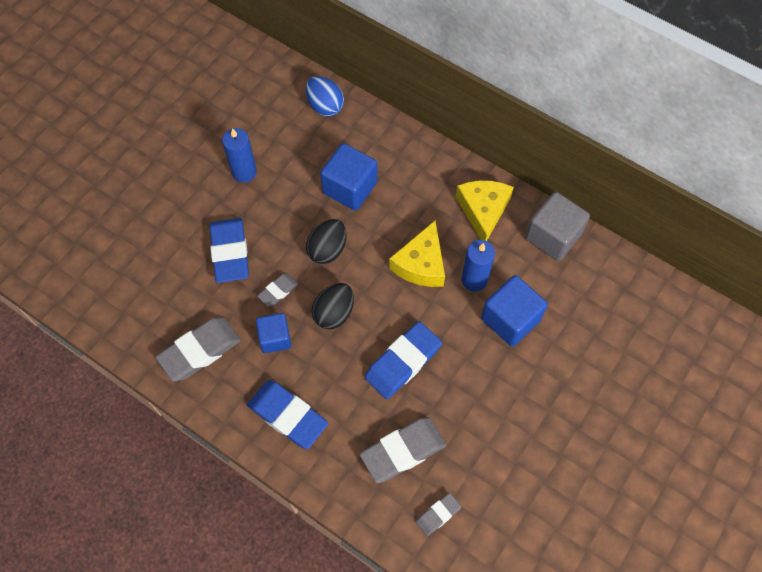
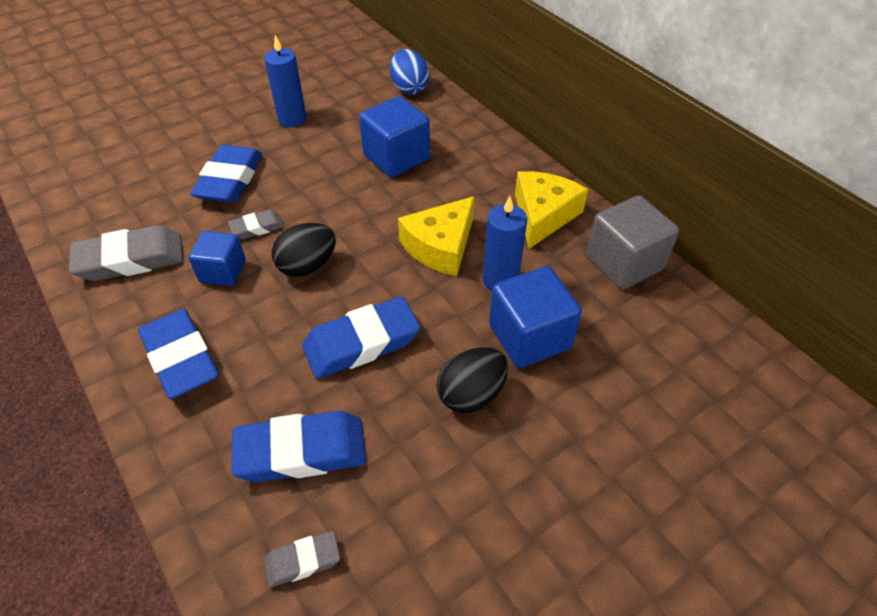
camera: 20 degrees right, 15 degrees down
black egg [306,219,347,264] -> black egg moved to [437,347,508,413]
grey eraser [360,417,446,483] -> blue eraser [231,411,366,482]

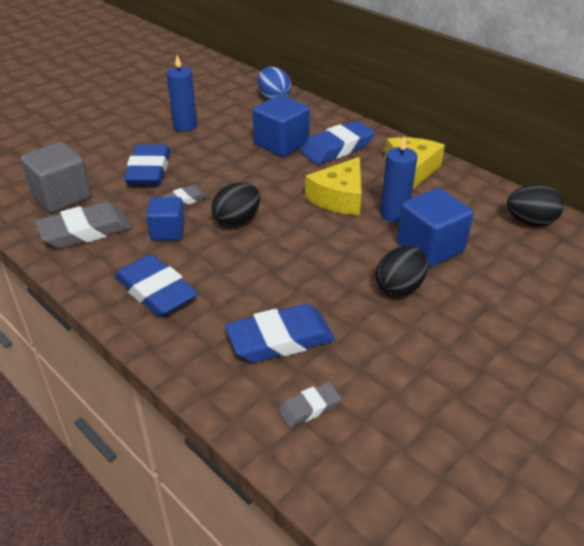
camera: 10 degrees left, 10 degrees down
blue eraser [302,297,420,379] -> blue eraser moved to [301,121,375,164]
grey cube [586,195,679,290] -> grey cube moved to [20,142,92,213]
none -> black egg [507,184,564,226]

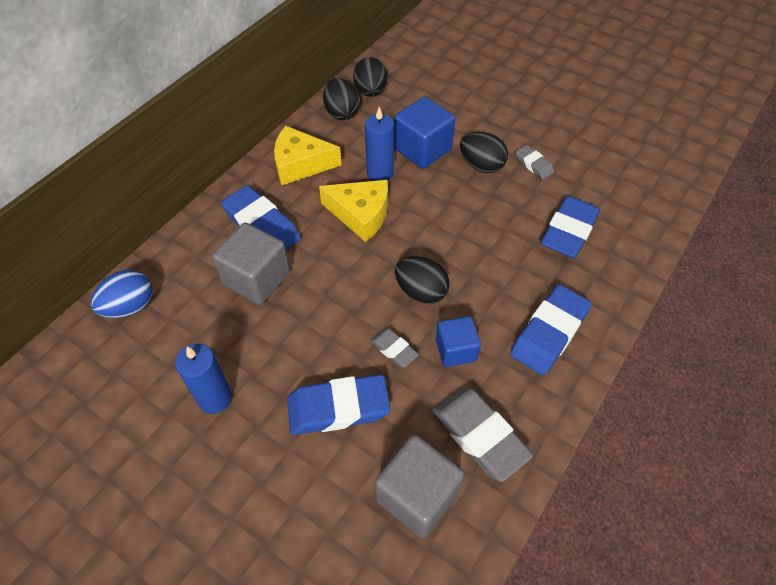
camera: 100 degrees left, 15 degrees up
blue eraser [225,304,335,363] -> blue eraser turned 60 degrees clockwise [541,196,600,258]
blue cube [253,95,310,157] -> grey cube [212,223,290,305]
grey eraser [278,382,341,428] -> grey eraser moved to [516,145,554,179]
none -> black egg [323,78,360,120]

